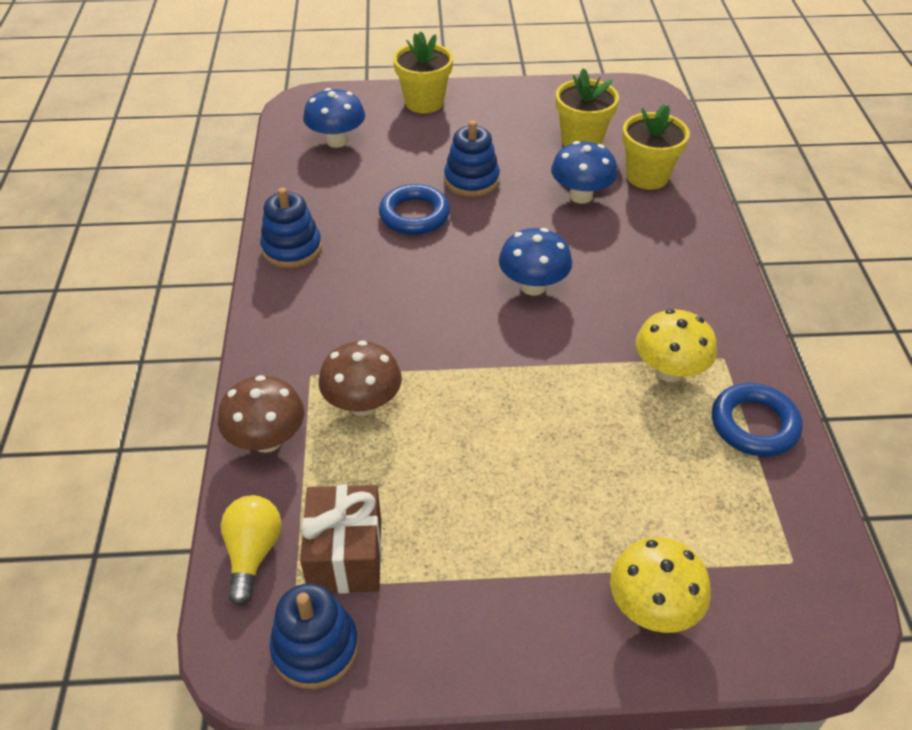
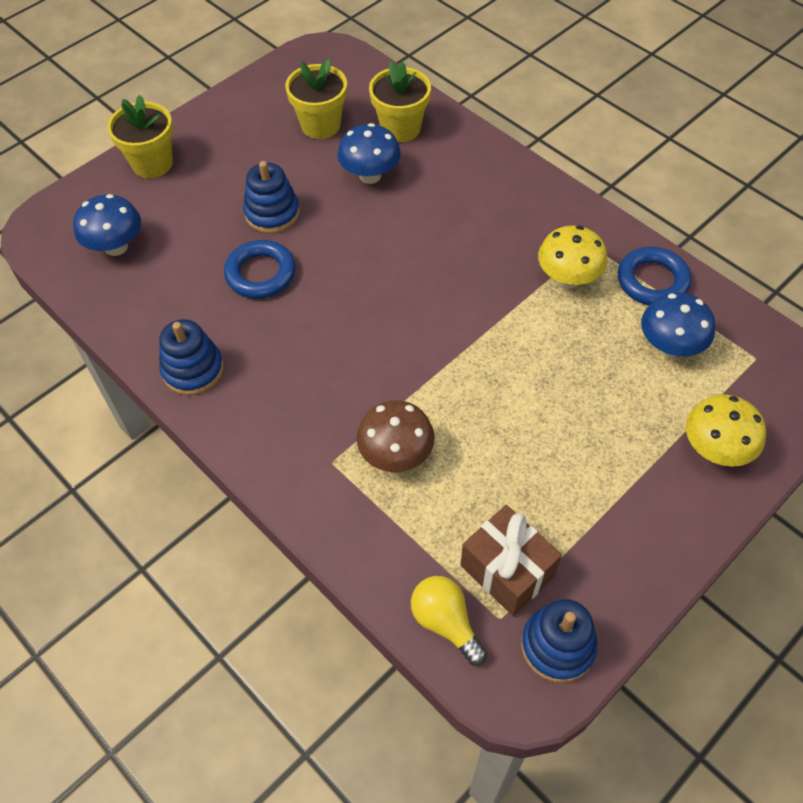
camera: 40 degrees left, 10 degrees up
brown mushroom [218,375,304,453] -> none
blue mushroom [499,228,572,296] -> blue mushroom moved to [641,292,715,357]

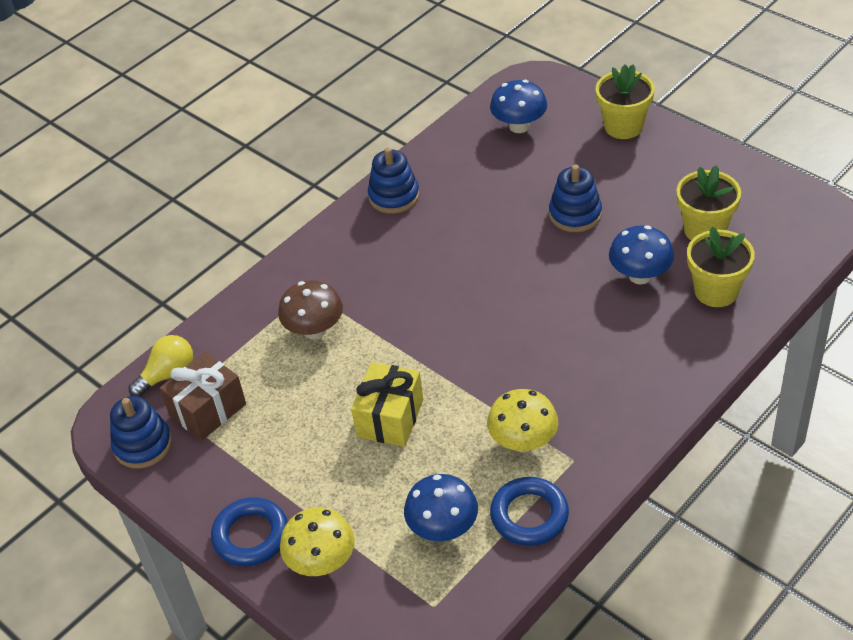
camera: 90 degrees right, 10 degrees down
blue ring [224,240,296,299] -> blue ring moved to [211,497,288,566]
none -> yellow gift [351,362,423,447]

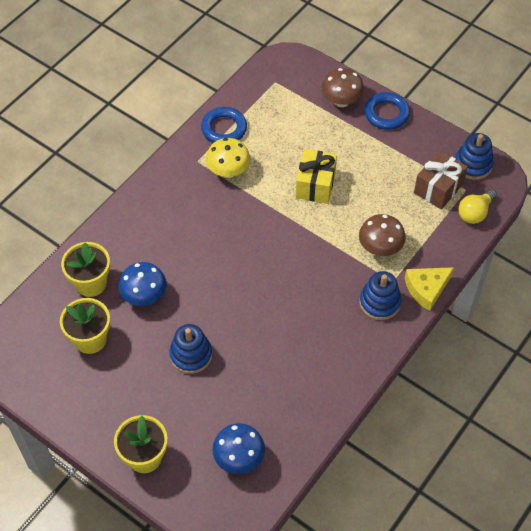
camera: 170 degrees right, 10 degrees up
yellow mushroom [280,507,355,576] -> brown mushroom [322,68,364,107]
blue stacking toy [368,147,419,214] -> blue stacking toy moved to [360,271,401,320]
blue mushroom [404,474,478,541] -> none
none -> yellow cheese [405,267,454,311]

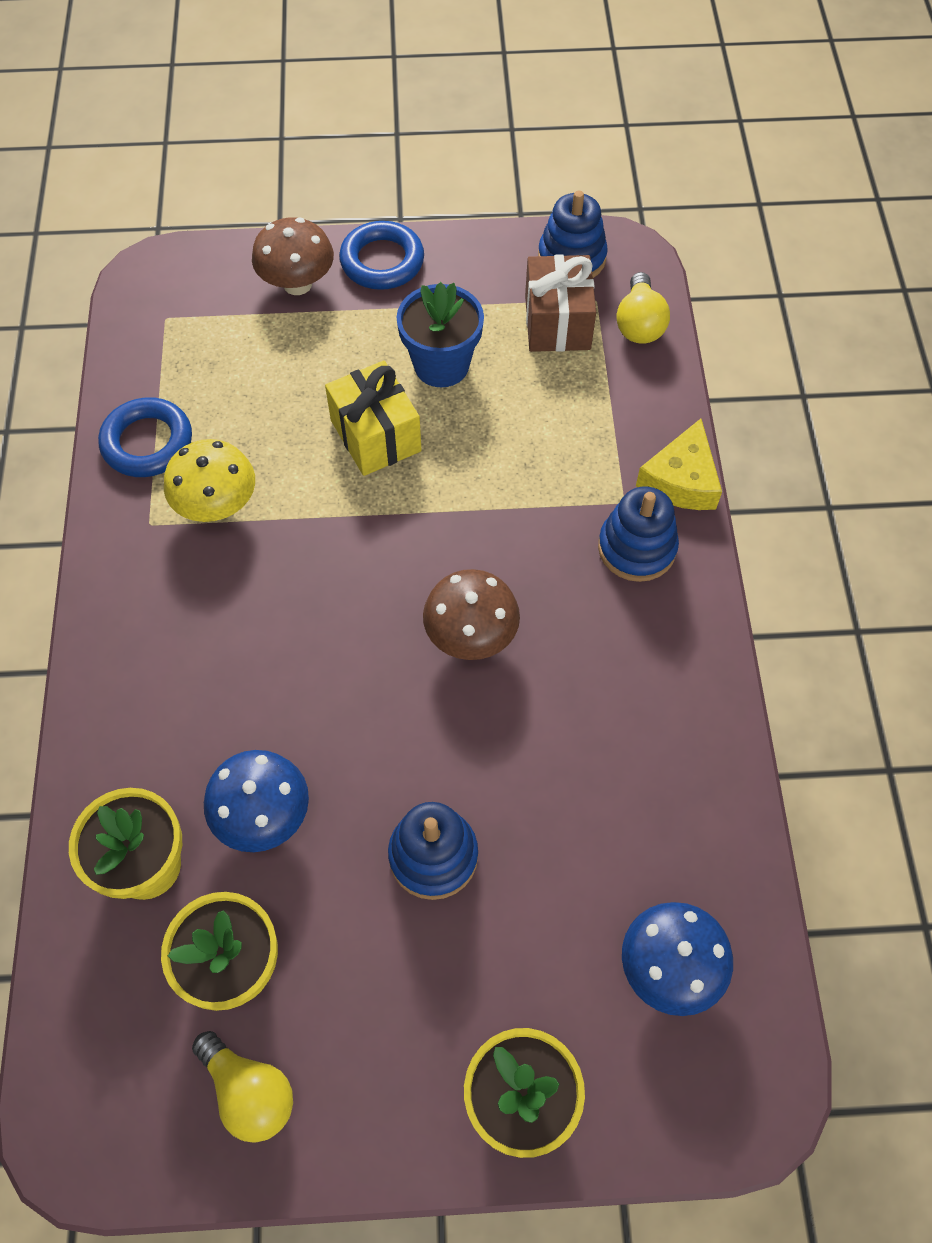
camera: 40 degrees left, 5 degrees up
brown mushroom [359,214,406,256] -> brown mushroom moved to [423,569,520,660]
none -> yellow light bulb [192,1031,293,1143]
none -> blue flower pot [396,282,484,388]

